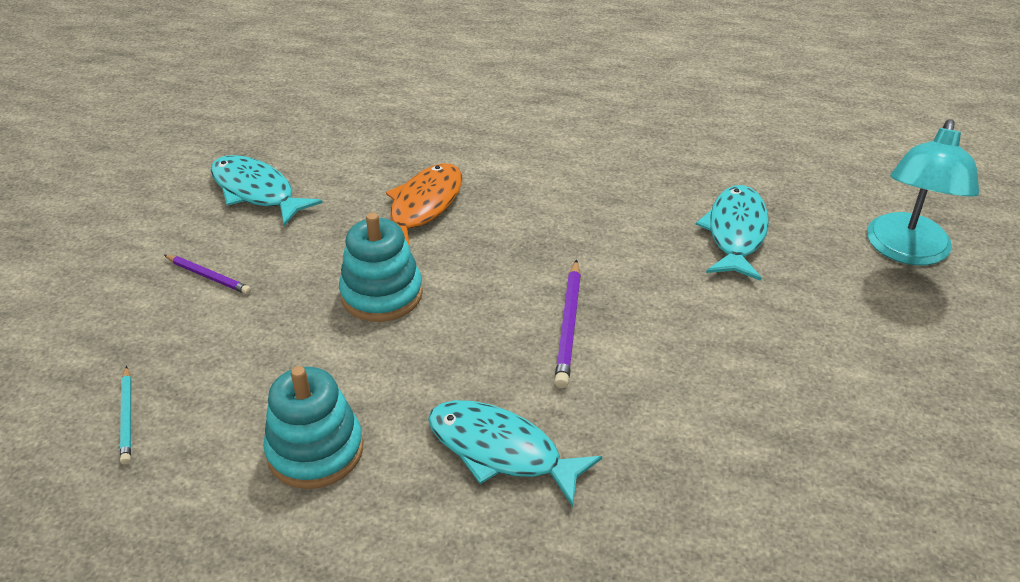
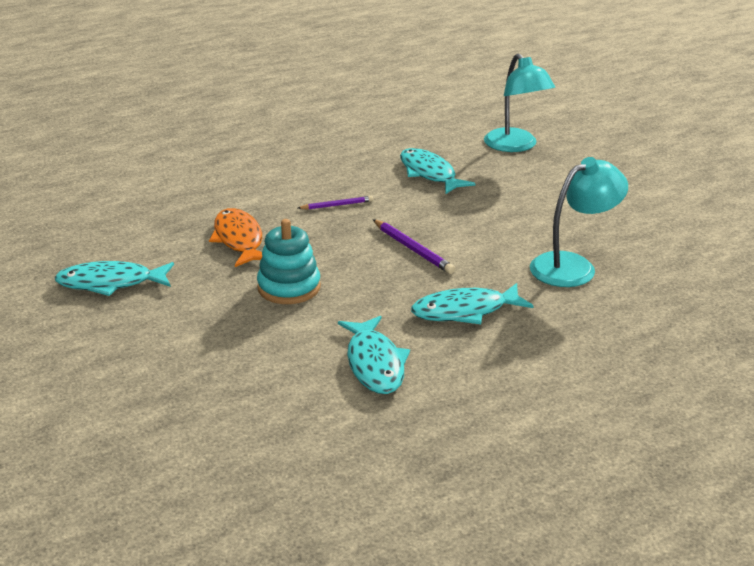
camera: 45 degrees left, 10 degrees down
turquoise pencil [120,366,131,464] -> none
purple pencil [164,255,251,294] -> purple pencil moved to [298,196,373,210]
turquoise stacking toy [263,366,363,489] -> turquoise fish [338,316,410,394]
none -> turquoise lamp [530,157,628,287]

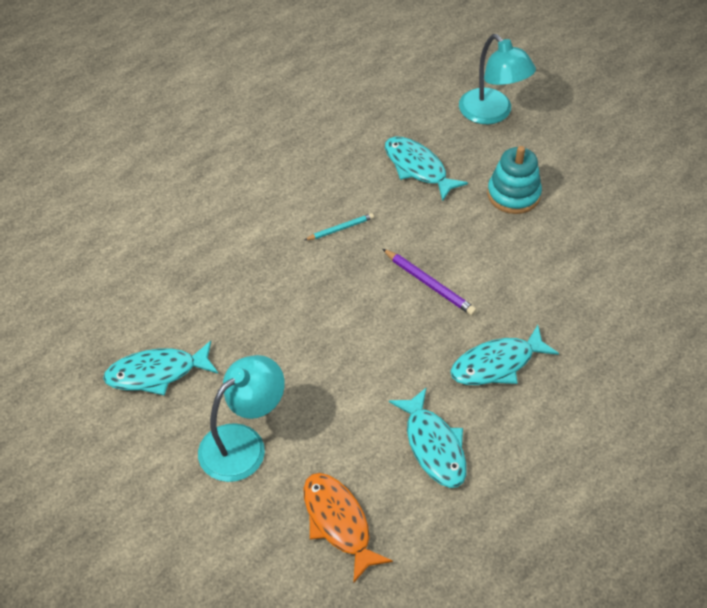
camera: 10 degrees left, 20 degrees up
orange fish [209,208,262,267] -> orange fish moved to [303,473,393,584]
turquoise stacking toy [257,219,321,304] -> turquoise stacking toy moved to [487,146,542,214]
purple pencil [298,196,373,210] -> turquoise pencil [305,213,374,240]
turquoise lamp [530,157,628,287] -> turquoise lamp moved to [198,355,285,482]

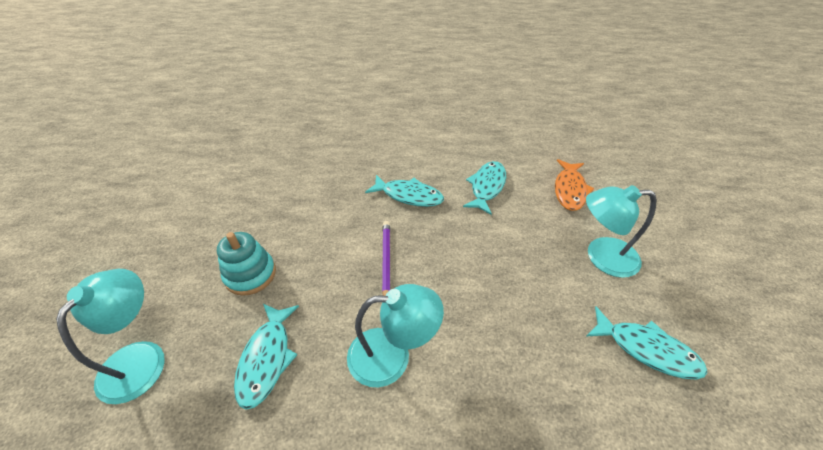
camera: 135 degrees left, 5 degrees down
turquoise pencil [305,213,374,240] -> turquoise lamp [347,284,444,388]

